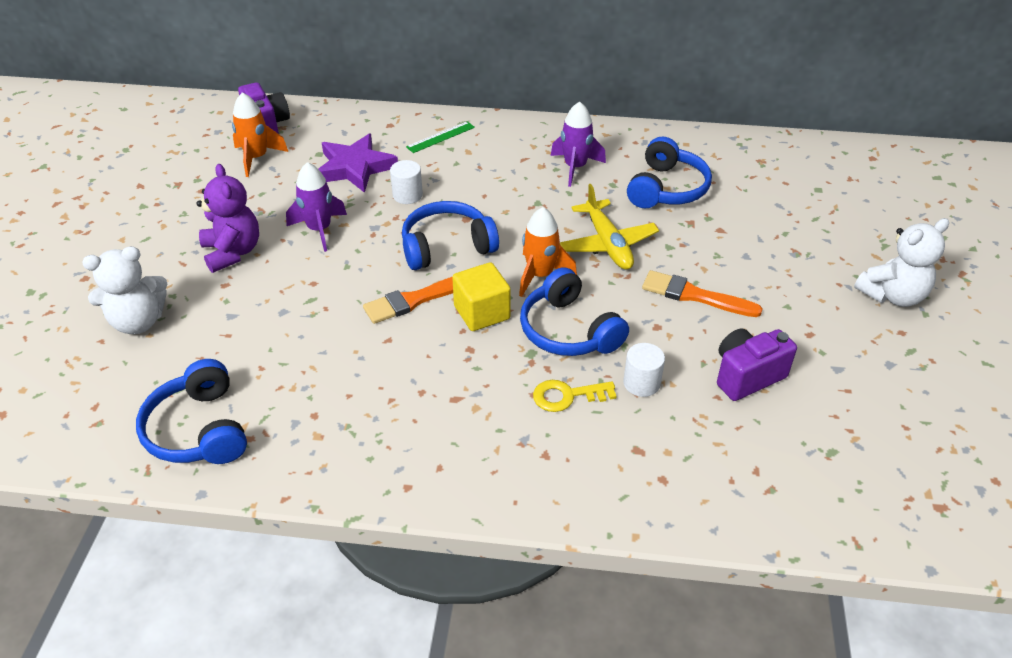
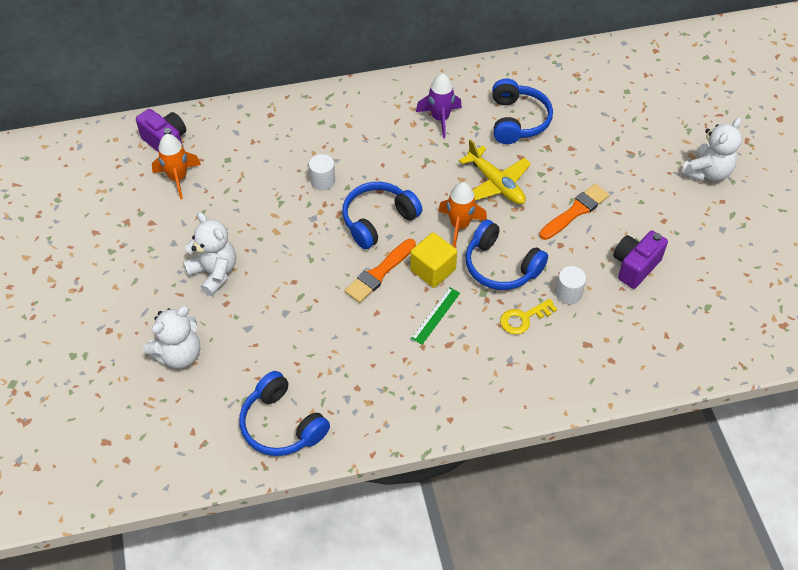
camera: 20 degrees left, 10 degrees up
purple teddy bear [196,164,259,273] -> white teddy bear [183,212,236,296]
purple rocket [286,162,347,252] -> none
purple star [318,133,398,193] -> none
green ruler [406,121,475,153] -> green ruler moved to [411,287,460,345]
orange brush [642,270,762,317] -> orange brush turned 135 degrees clockwise [539,184,609,240]

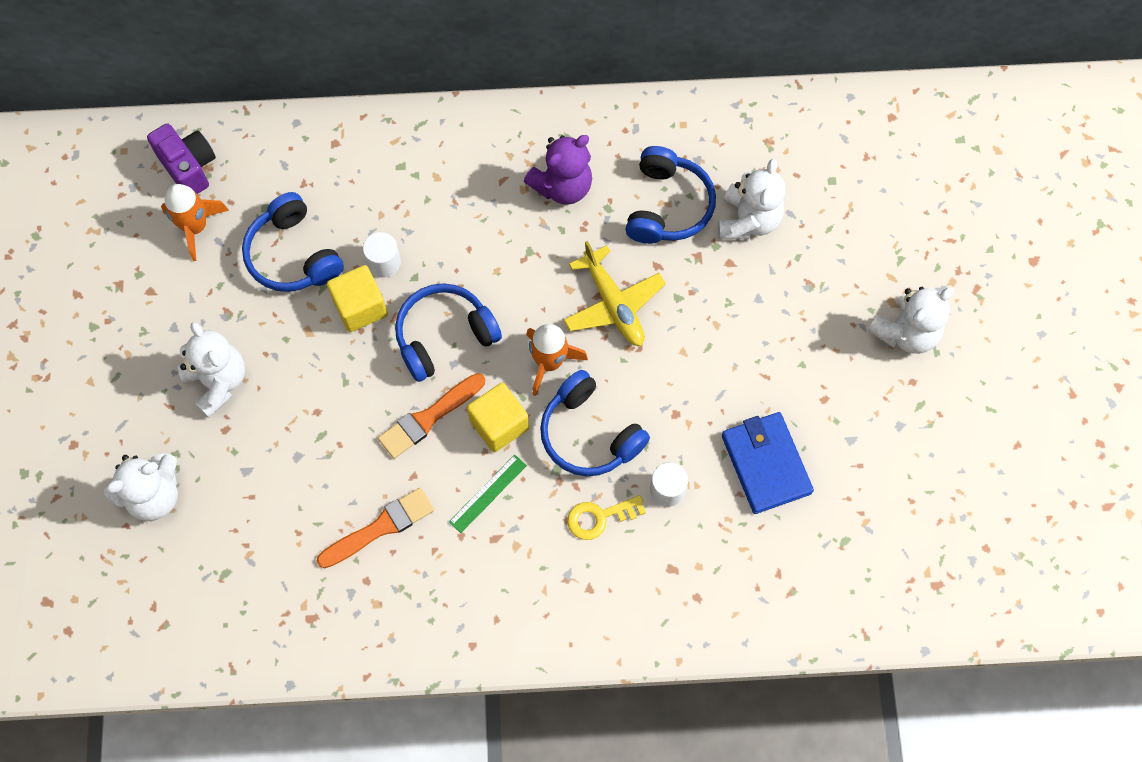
camera: 10 degrees right, 15 degrees up
blue headphones [239,371,330,456] -> blue headphones moved to [242,192,344,292]
purple rocket [416,73,462,138] -> purple teddy bear [524,135,592,205]
orange brush [539,184,609,240] -> orange brush moved to [317,488,434,568]
purple camera [613,230,668,289] -> blue wallet [722,412,814,514]
none -> yellow cube [327,265,388,332]
none -> white teddy bear [718,159,785,239]

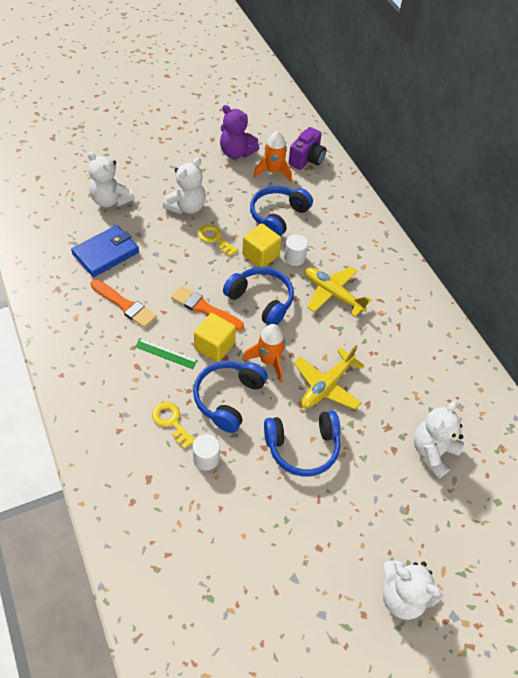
camera: 65 degrees right, 15 degrees down
purple teddy bear [524,135,592,205] -> purple teddy bear moved to [220,105,259,159]
blue headphones [625,146,716,244] -> blue headphones moved to [264,411,340,476]
white teddy bear [718,159,785,239] -> white teddy bear turned 135 degrees clockwise [414,401,464,478]
blue wallet [722,412,814,514] -> blue wallet moved to [71,225,139,277]
none -> yellow key [198,225,238,256]
none -> yellow plane [305,267,372,317]

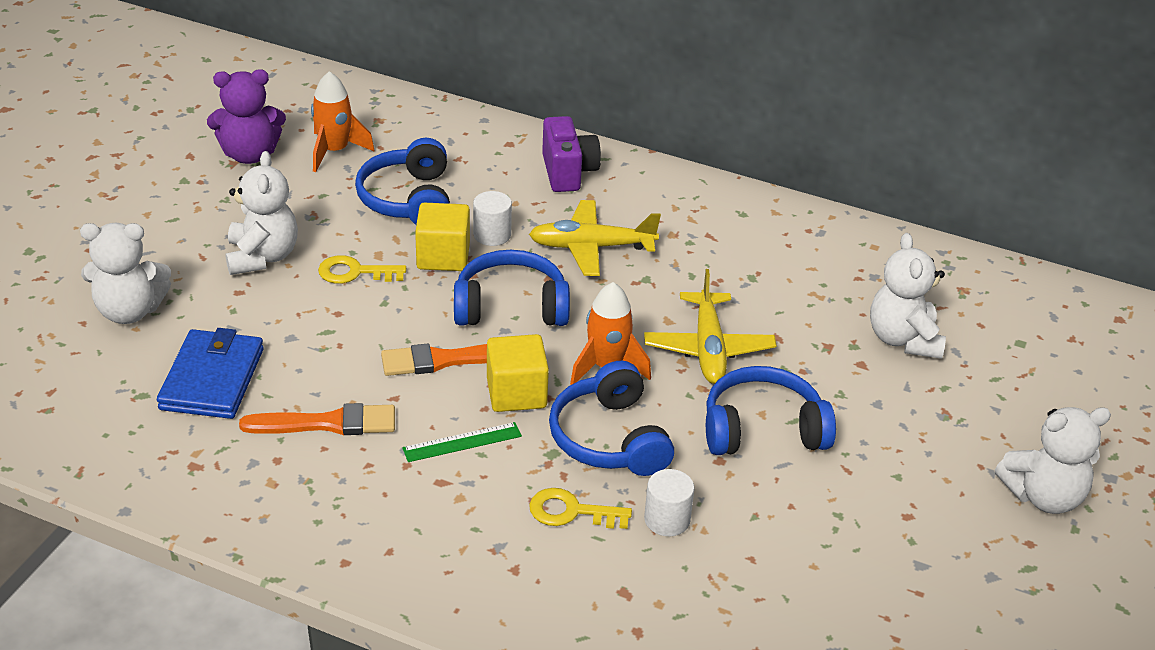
camera: 40 degrees left, 15 degrees down
blue headphones [264,411,340,476] -> blue headphones turned 135 degrees counterclockwise [706,366,836,455]
purple camera [288,127,326,170] -> purple camera moved to [542,116,601,192]

